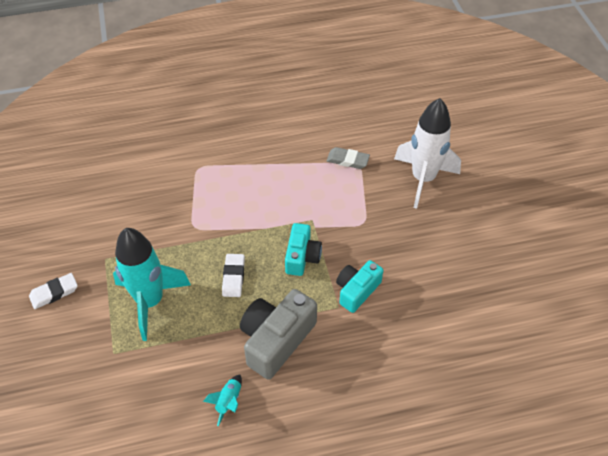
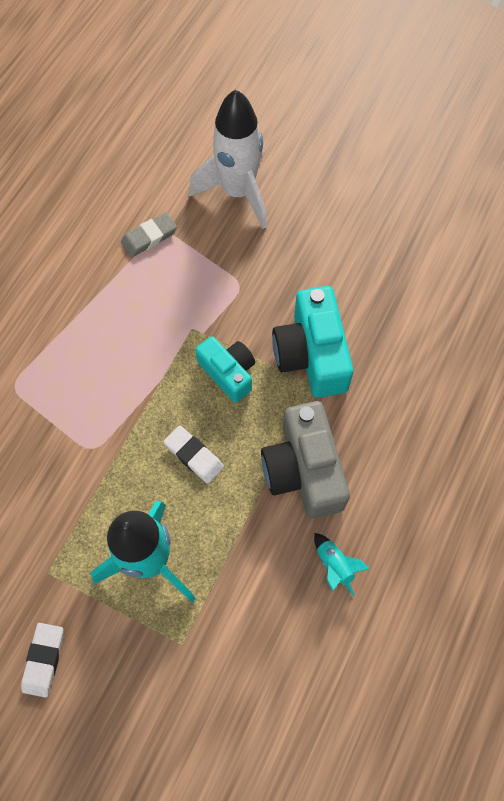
camera: 50 degrees left, 15 degrees up
turquoise camera [336,260,383,313] -> turquoise camera [272,286,354,398], size x1.59

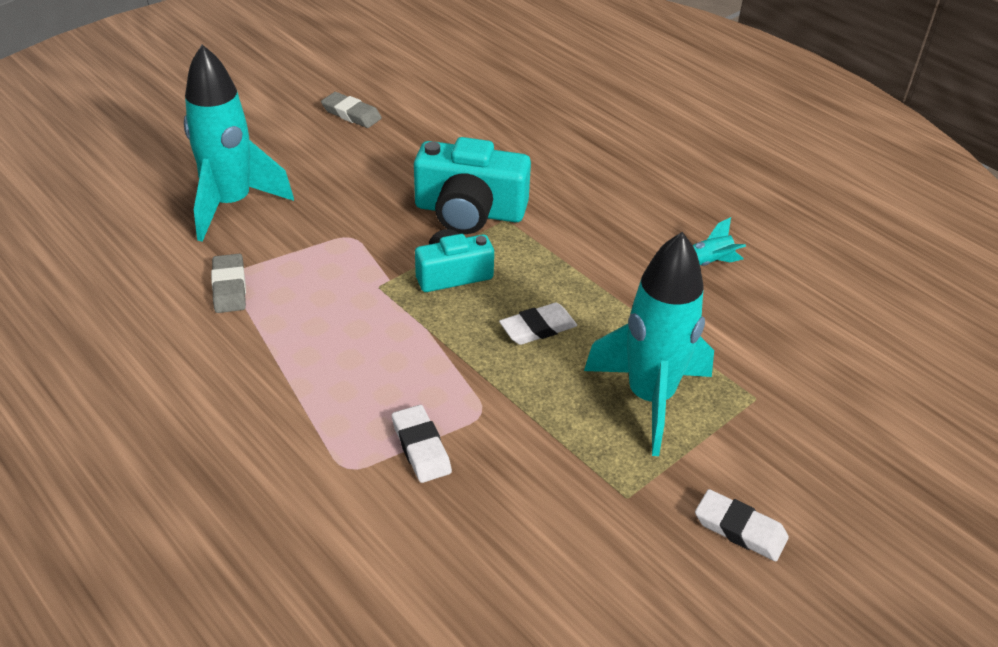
camera: 70 degrees left, 25 degrees down
white rocket [189,89,267,229] -> turquoise rocket [184,45,294,242]
grey camera [261,401,350,519] -> none
none -> grey eraser [321,92,382,128]
none -> white eraser [392,405,452,483]

